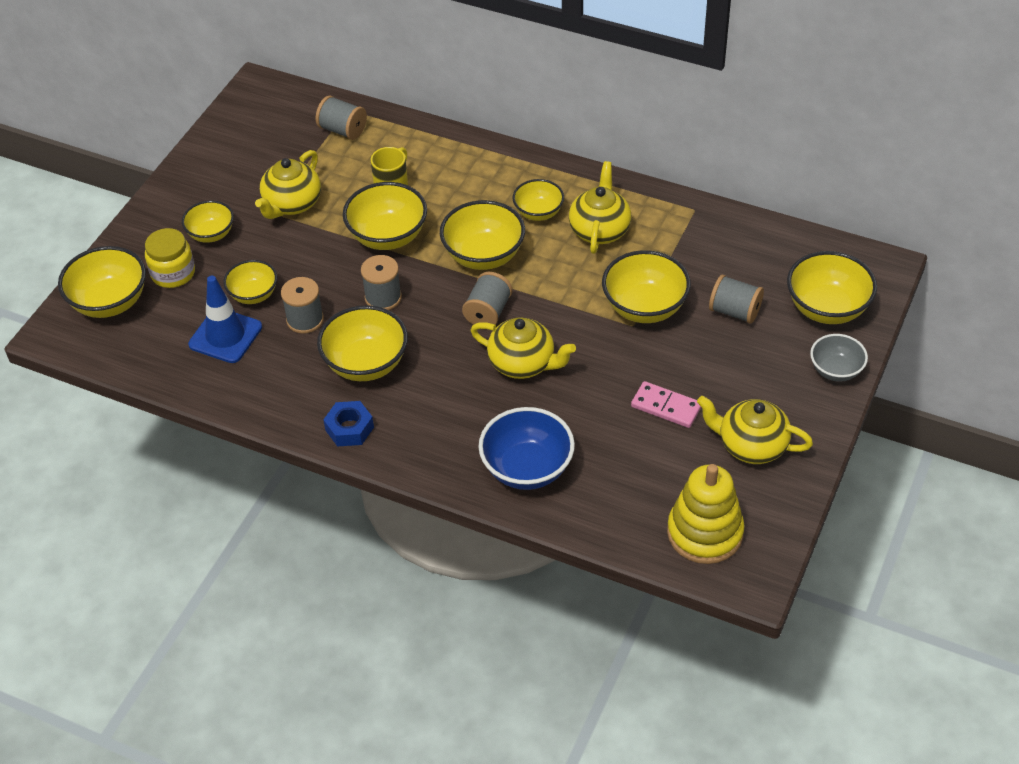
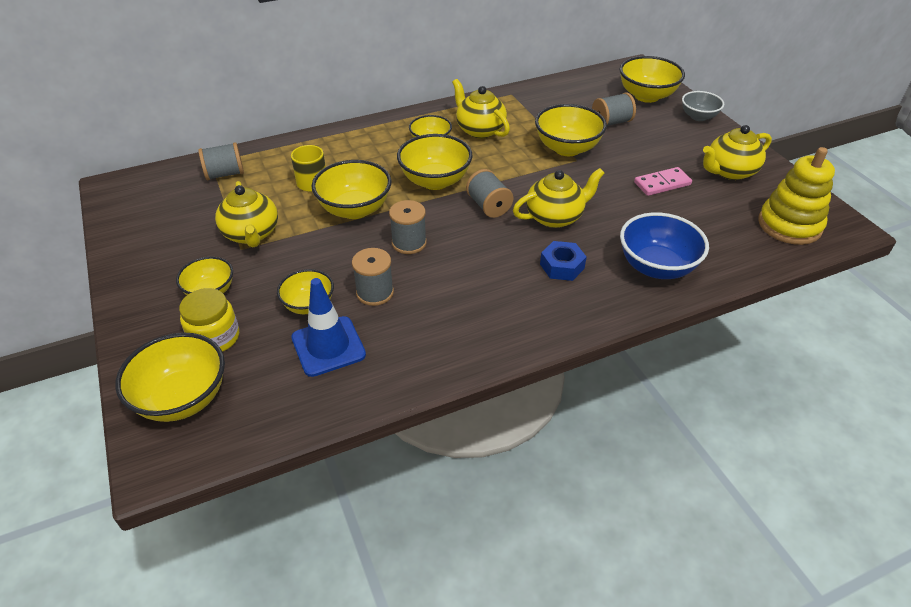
camera: 50 degrees left, 5 degrees down
yellow bowl [317,305,408,381] -> none
blue nut [323,401,374,447] -> blue nut moved to [540,241,587,281]

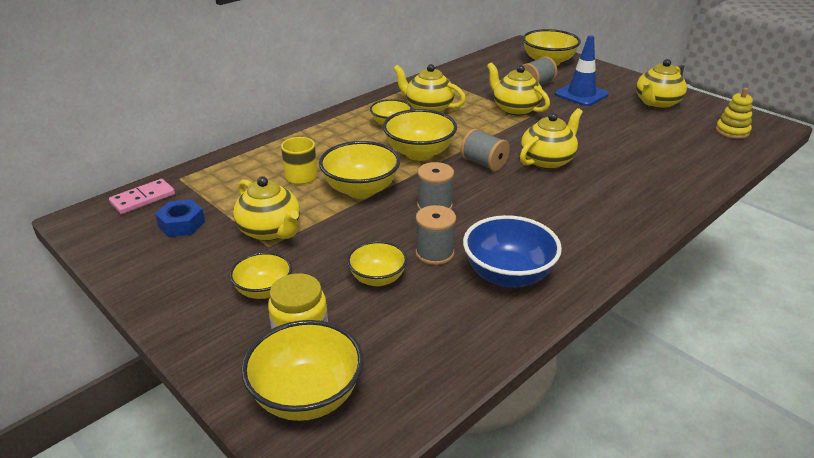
camera: 20 degrees left, 10 degrees down
grey spool [198,142,244,180] -> none
blue traffic cone [291,278,366,377] -> blue traffic cone moved to [555,35,609,106]
yellow bowl [535,104,607,156] -> yellow teapot [487,62,550,116]
blue nut [540,241,587,281] -> blue nut moved to [155,199,205,237]
blue bowl [620,212,709,279] -> blue bowl moved to [463,215,562,288]
pink domino [634,167,692,196] -> pink domino moved to [109,179,175,214]
grey bowl [682,91,724,121] -> none
yellow stacking toy [758,147,835,245] -> yellow stacking toy [715,88,753,139], size x0.60

